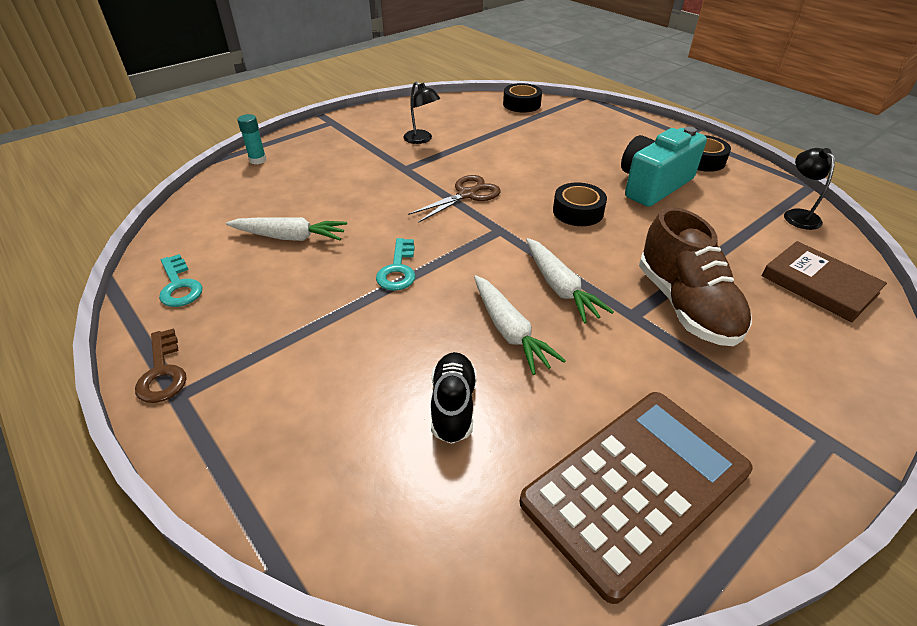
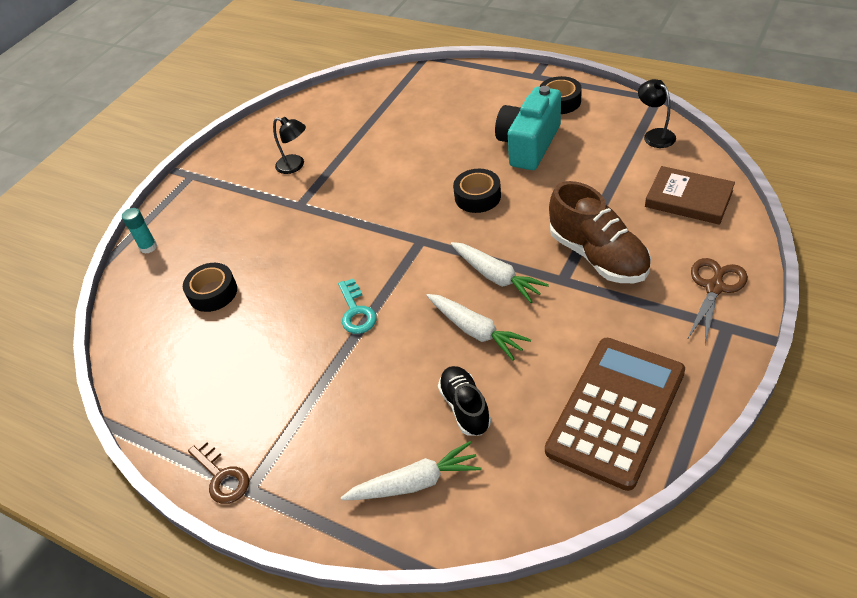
camera: 15 degrees left, 5 degrees up
turquoise key [159,254,203,307] -> none
white carrot [226,217,347,241] -> white carrot moved to [341,441,481,500]
brown scissors [408,175,501,223] -> brown scissors moved to [687,258,748,344]
black tape [503,83,542,113] -> black tape moved to [183,263,237,312]

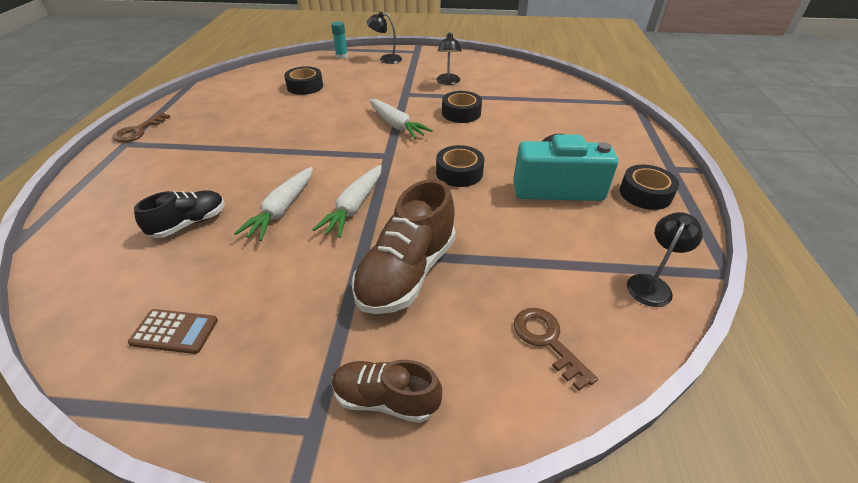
camera: 60 degrees right, 5 degrees down
turquoise key [338,278,377,334] -> none
white carrot [341,441,481,500] -> white carrot moved to [369,99,433,139]
brown calculator [545,338,685,491] -> brown calculator [128,309,218,354], size x0.42
brown book [645,166,735,225] -> brown key [514,308,598,391]
brown scissors [687,258,748,344] -> brown shoe [332,360,442,423]
none -> black lamp [366,12,402,64]
none -> black tape [442,91,482,123]

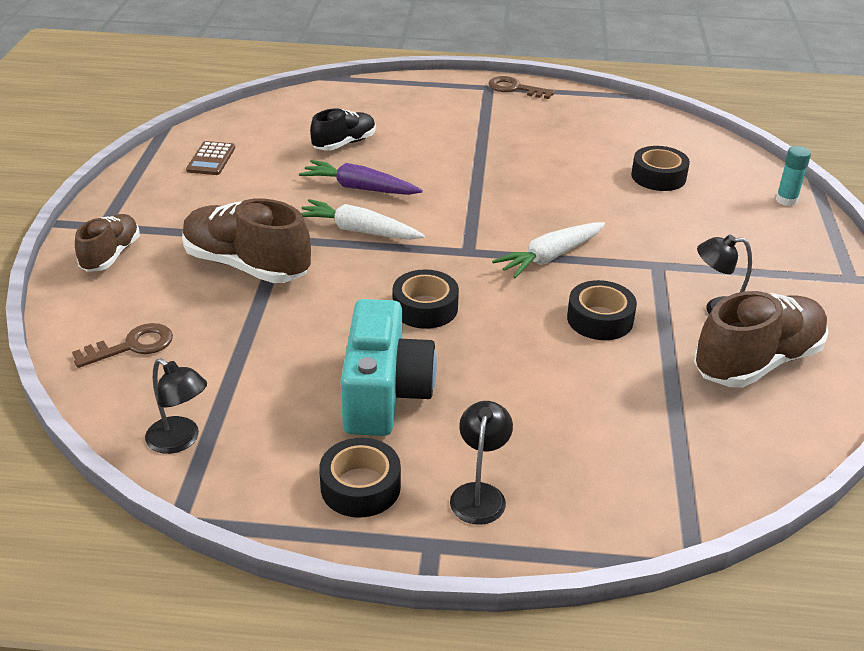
camera: 90 degrees right, 5 degrees down
black shoe [134,190,225,238] -> black shoe turned 90 degrees counterclockwise [310,108,376,151]
white carrot [234,167,313,241] -> purple carrot [299,160,423,195]
black lamp [366,12,402,64] -> black lamp moved to [450,401,513,525]
none -> brown shoe [694,291,828,388]

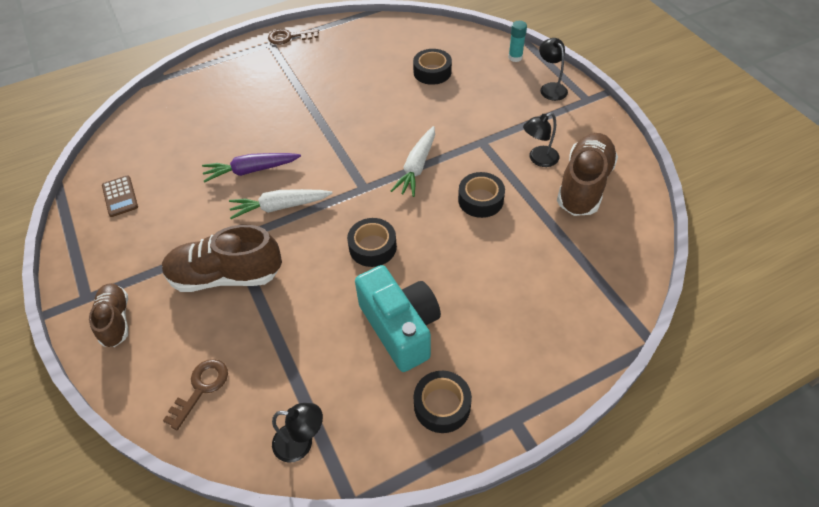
camera: 30 degrees left, 15 degrees up
black shoe [310,108,376,151] -> none
black lamp [450,401,513,525] -> black lamp moved to [539,38,568,101]

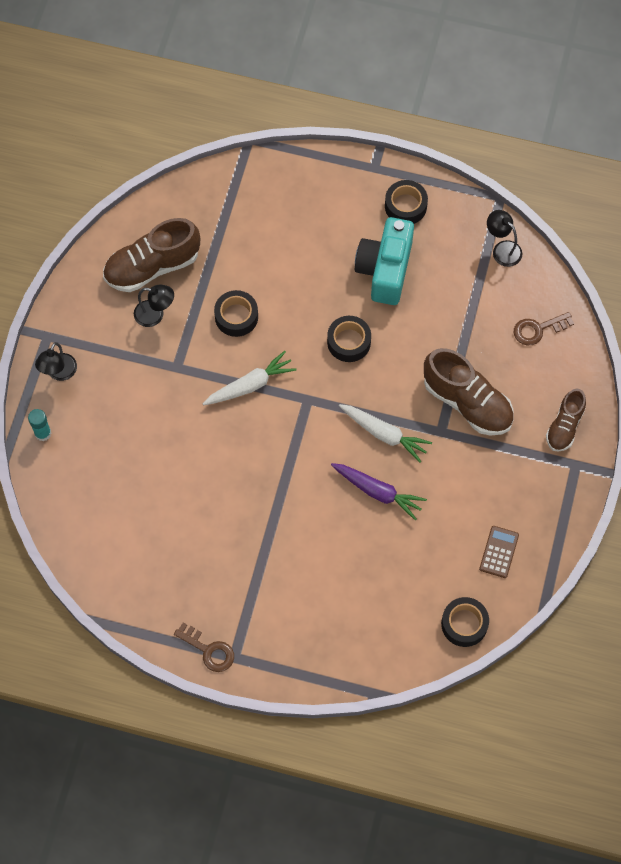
camera: 140 degrees left, 15 degrees up
black tape [413,49,452,85] -> black tape moved to [441,597,489,647]

